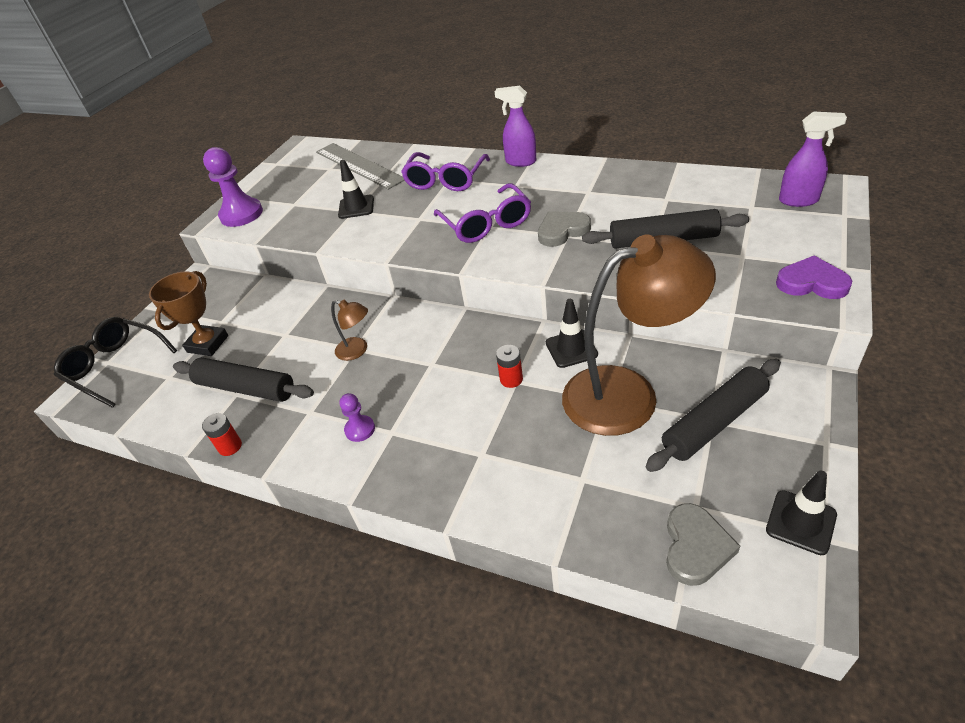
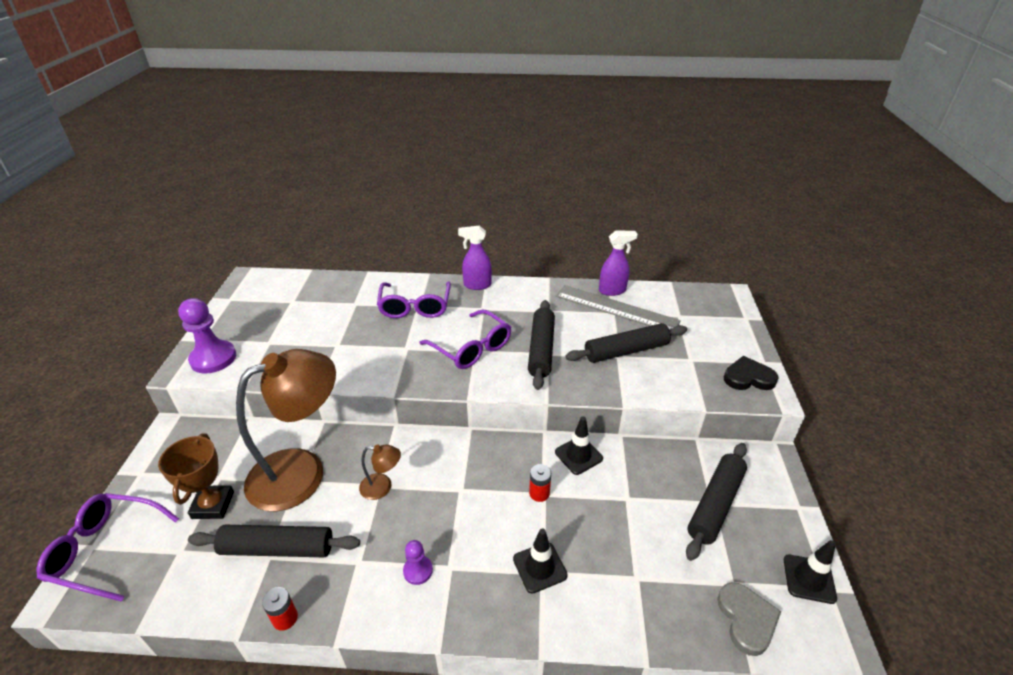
camera: 25 degrees left, 5 degrees down
black glasses [54,317,177,408] -> purple glasses [36,493,179,602]
grey ruler [316,143,405,190] -> grey ruler moved to [556,285,681,330]
black traffic cone [338,160,374,219] -> black traffic cone moved to [513,529,568,594]
grey heart [538,211,591,247] -> black rolling pin [528,300,555,390]
brown lamp [562,234,716,436] -> brown lamp moved to [236,349,336,511]
purple heart [776,256,852,299] -> black heart [724,356,779,390]
purple spray bottle [779,111,847,207] -> purple spray bottle moved to [599,230,638,296]

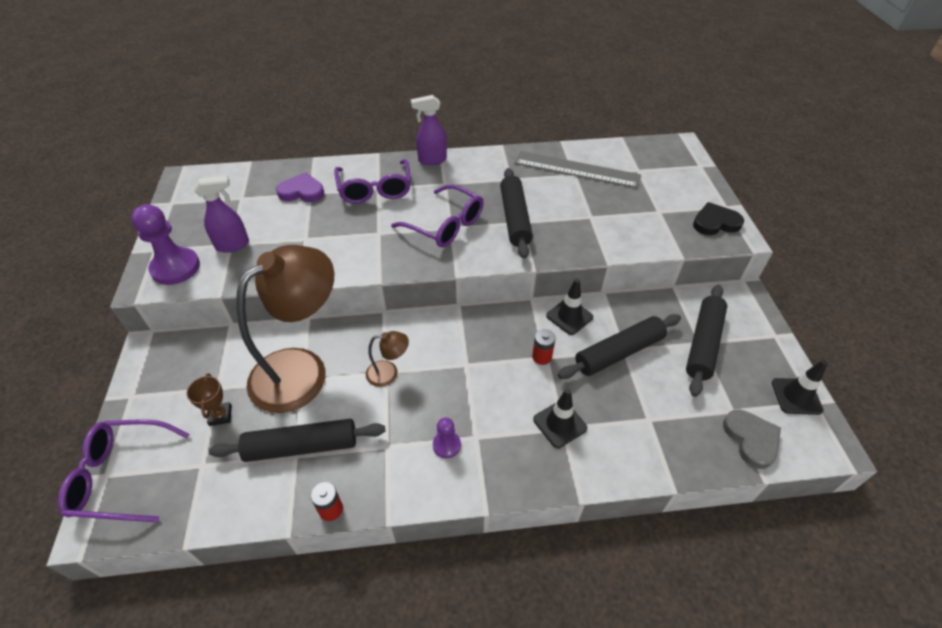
camera: 10 degrees left, 10 degrees up
brown trophy [158,433,234,519] -> brown trophy [186,373,232,426], size x0.62
black rolling pin [565,323,687,363] -> black rolling pin moved to [558,314,681,379]
purple spray bottle [599,230,638,296] -> purple spray bottle moved to [194,176,249,253]
none -> purple heart [276,173,324,202]

